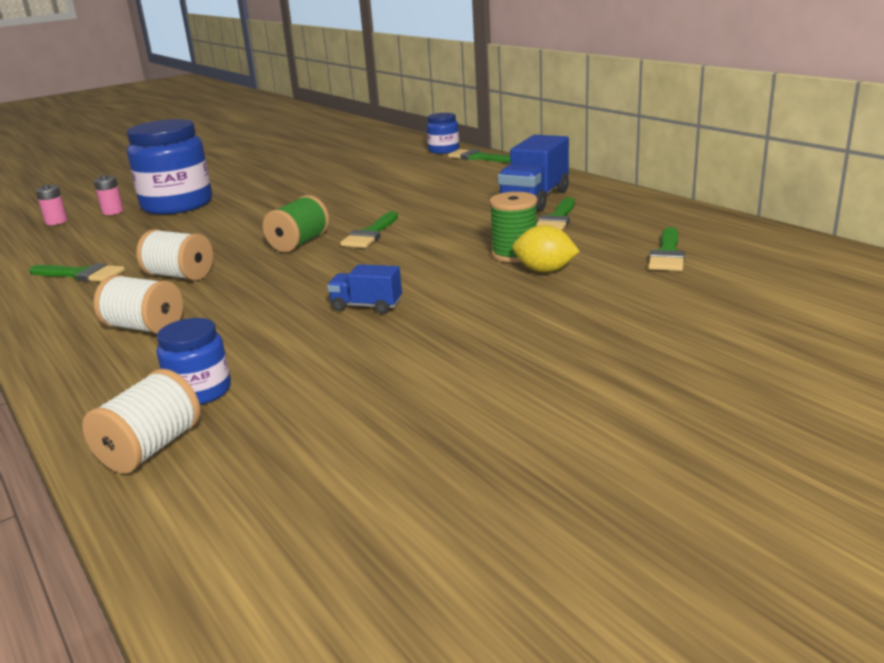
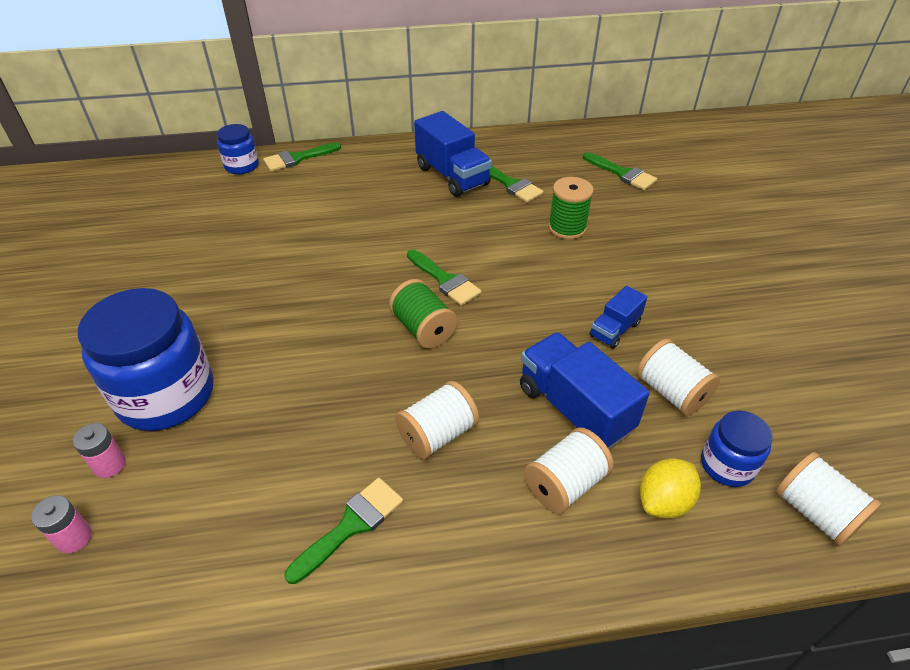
camera: 65 degrees left, 20 degrees up
yellow lemon [513,225,580,273] -> yellow lemon moved to [640,458,701,518]
none -> blue truck [520,332,650,449]
none -> white spool [637,339,720,416]

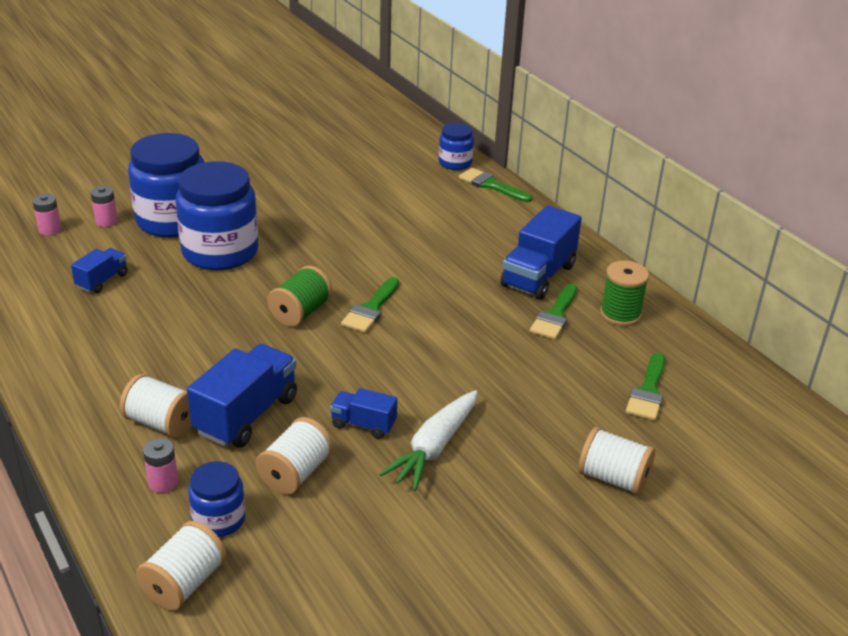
camera: 65 degrees right, 10 degrees down
green brush [284,478,403,584] -> none
white spool [395,381,479,459] -> white spool moved to [578,427,655,495]
green spool [548,177,594,240] -> green spool moved to [600,260,649,326]
yellow lemon [640,458,701,518] -> pink battery [143,438,178,493]
none -> blue truck [71,248,128,293]
none -> blue jar [176,161,258,270]
none -> white carrot [379,390,478,491]

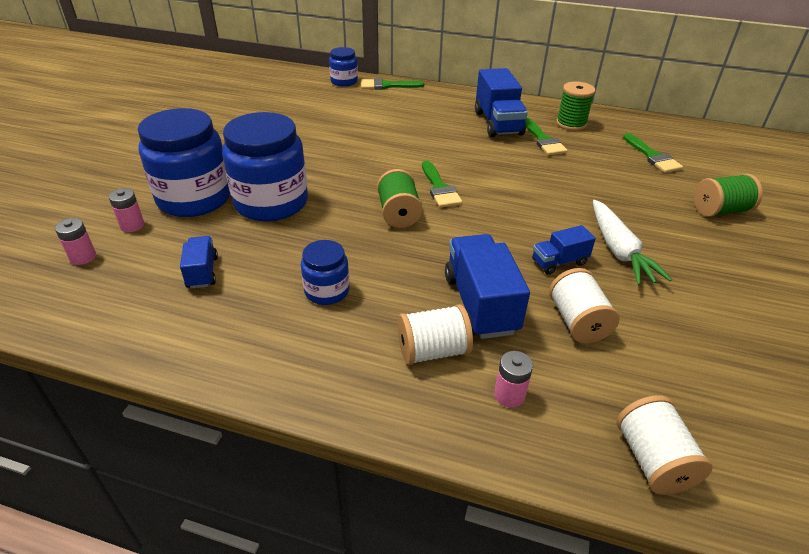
camera: 40 degrees left, 5 degrees up
blue jar [188,461,246,537] -> blue jar moved to [301,240,350,305]
white spool [578,427,655,495] -> green spool [694,174,763,217]

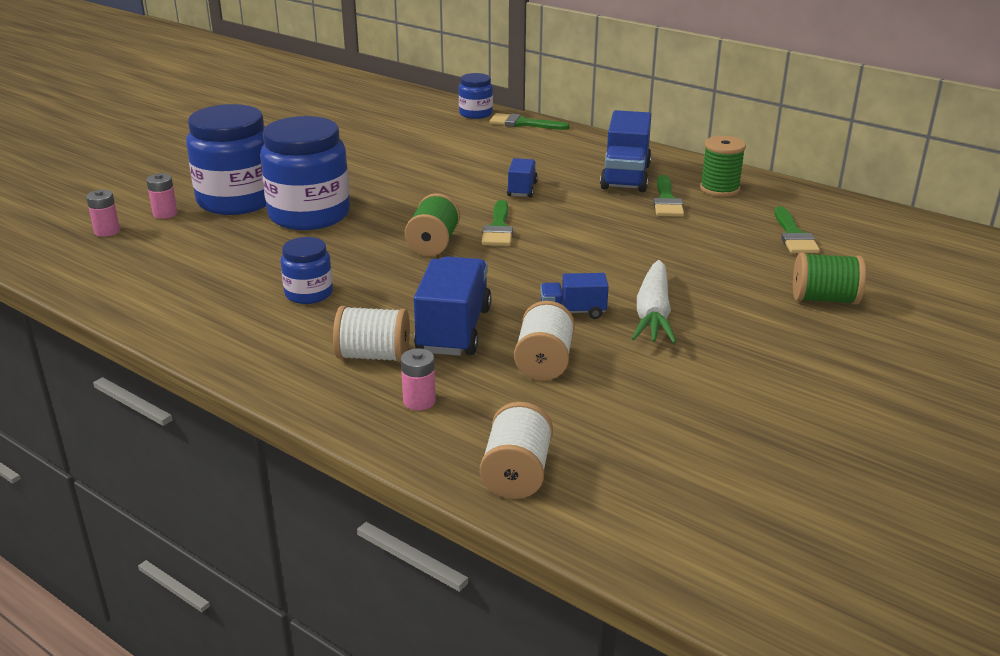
camera: 20 degrees right, 10 degrees down
blue truck [180,236,218,289] -> blue truck moved to [507,158,538,198]

